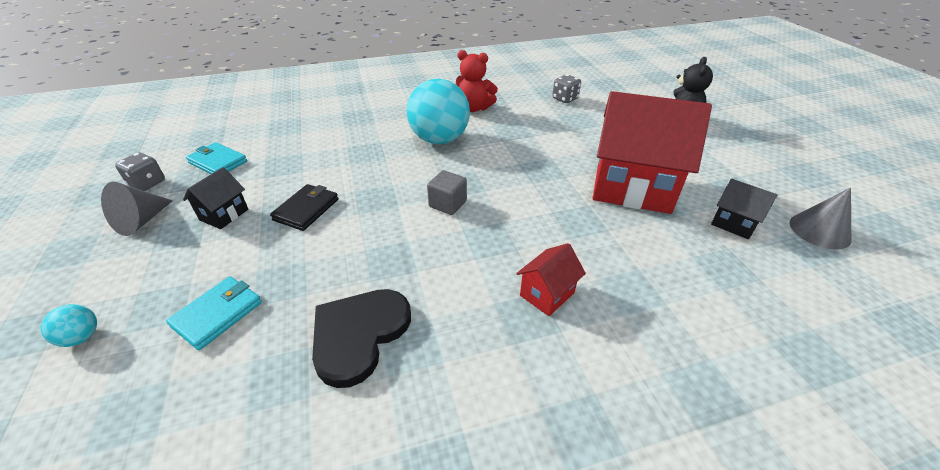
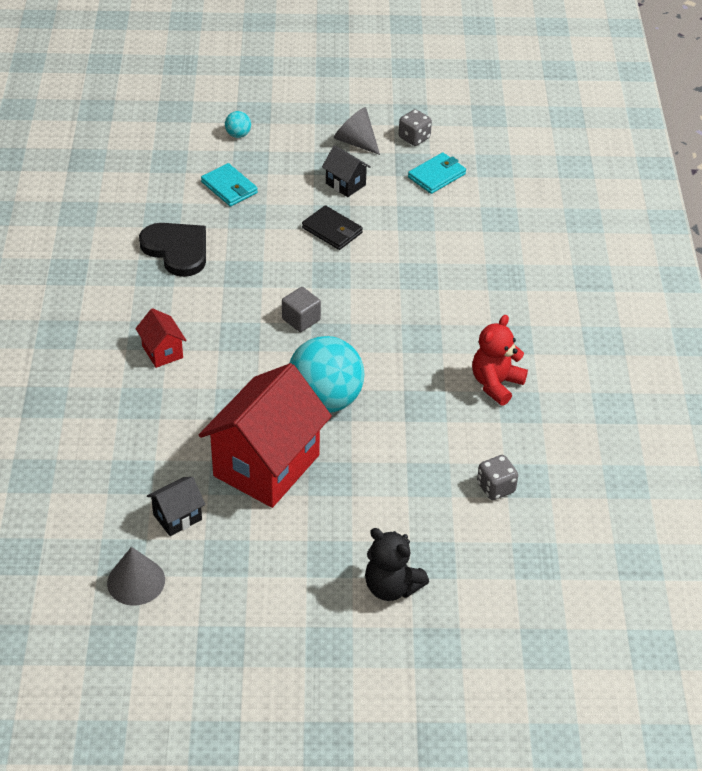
camera: 105 degrees right, 5 degrees up
turquoise ball [407,79,470,144] -> turquoise ball moved to [290,336,365,413]

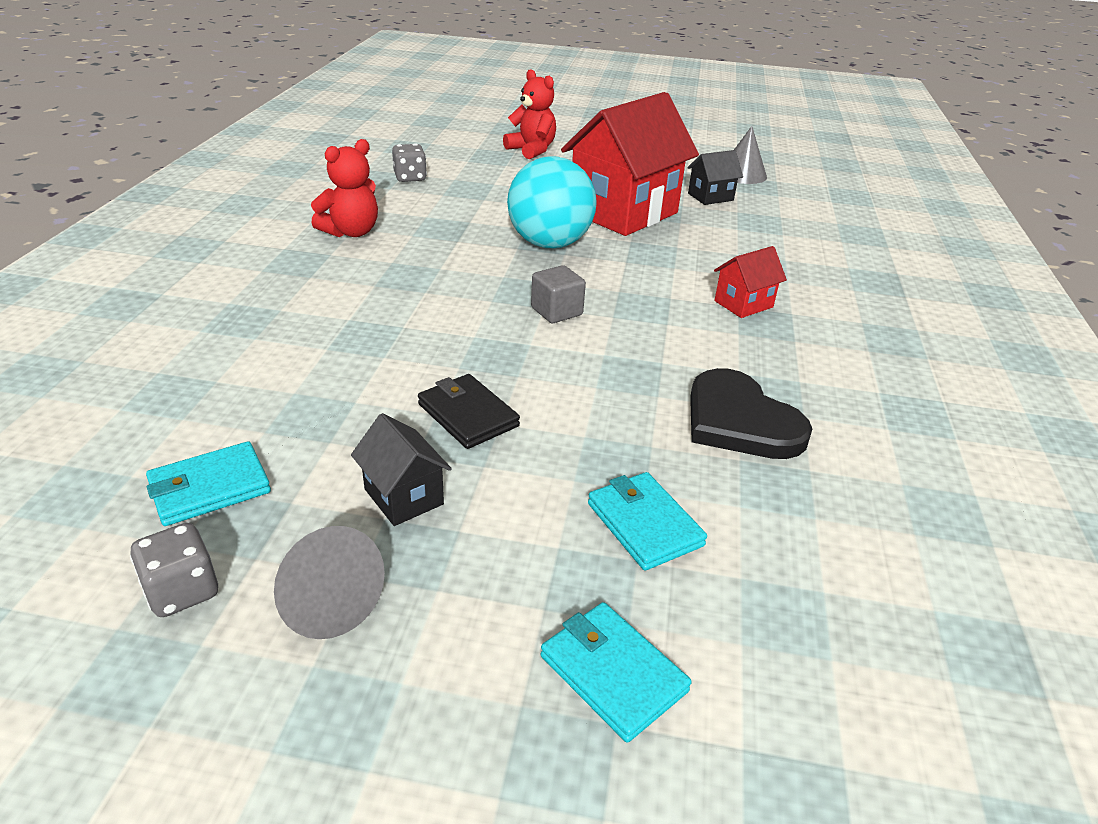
camera: 170 degrees left, 10 degrees down
red house [135,308,187,368] -> red house turned 75 degrees clockwise [714,246,787,318]
turquoise ball [225,111,251,138] -> turquoise wallet [541,602,692,743]
black teddy bear [365,528,429,601] -> red teddy bear [503,69,556,159]

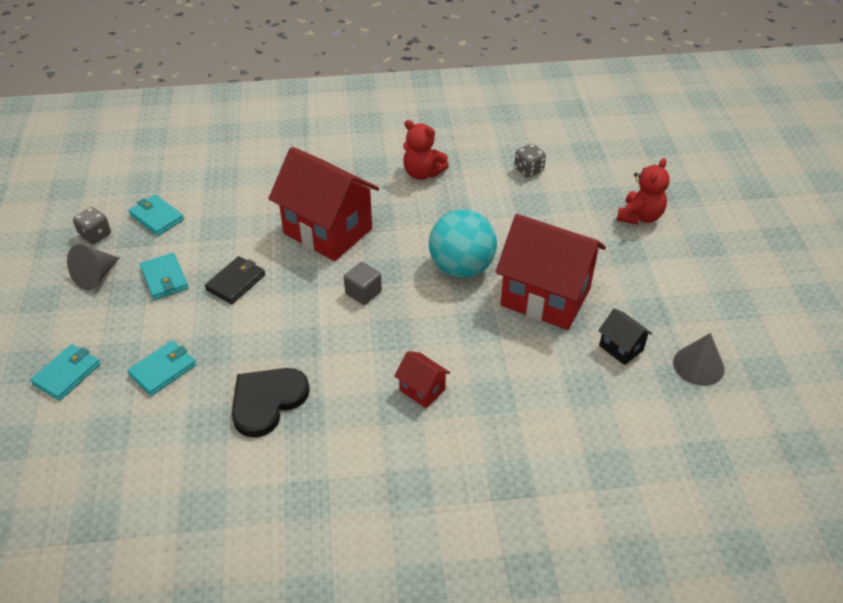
camera: 75 degrees right, 10 degrees up
black house [351,413,452,526] -> turquoise wallet [140,253,188,300]
none -> red house [268,147,379,261]

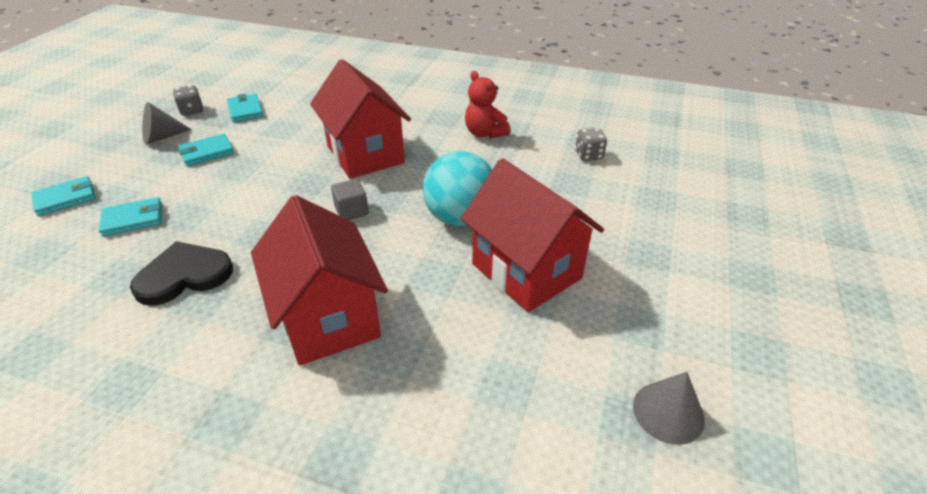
camera: 25 degrees right, 5 degrees down
turquoise wallet [140,253,188,300] -> turquoise wallet turned 60 degrees clockwise [178,134,234,167]
black wallet [205,256,265,304] -> none
red house [395,351,450,408] -> red house [251,195,388,365], size x2.27
black house [598,308,653,365] -> none
red teddy bear [617,158,670,225] -> none

